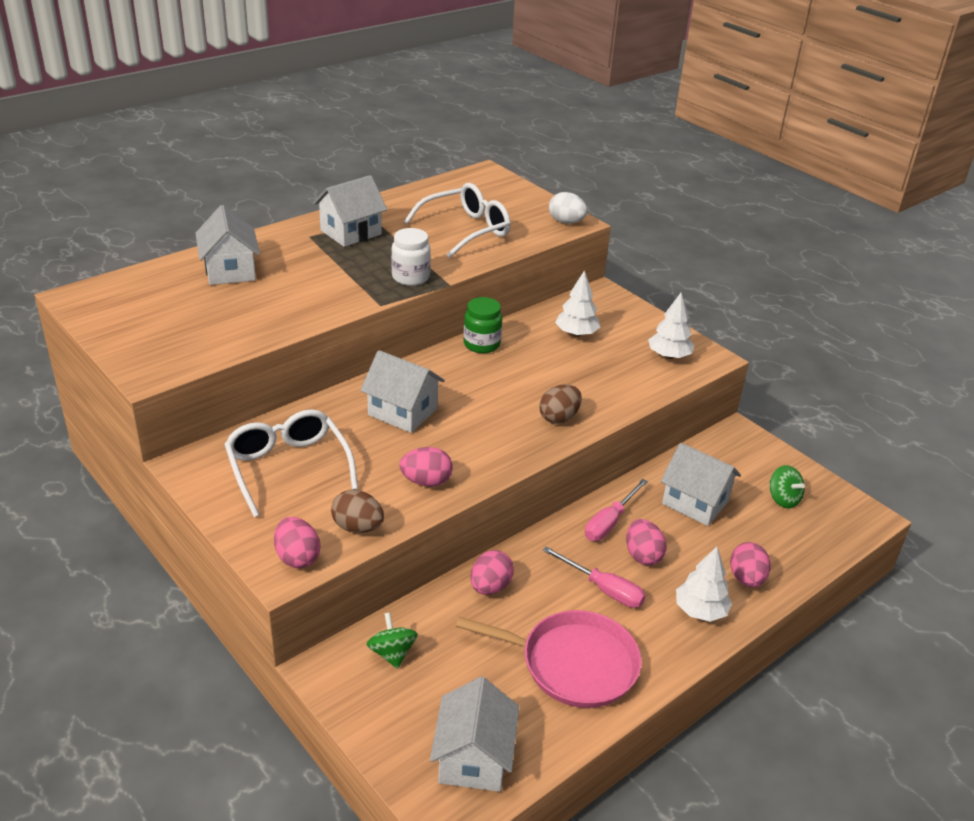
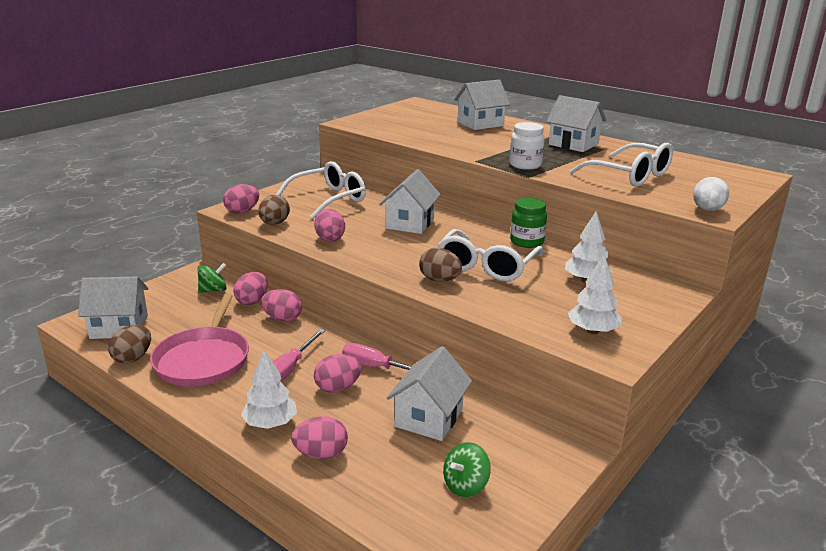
camera: 80 degrees right, 10 degrees down
none -> brown egg [108,325,151,364]
none -> pink egg [233,272,268,305]
none -> white glasses [437,229,543,281]

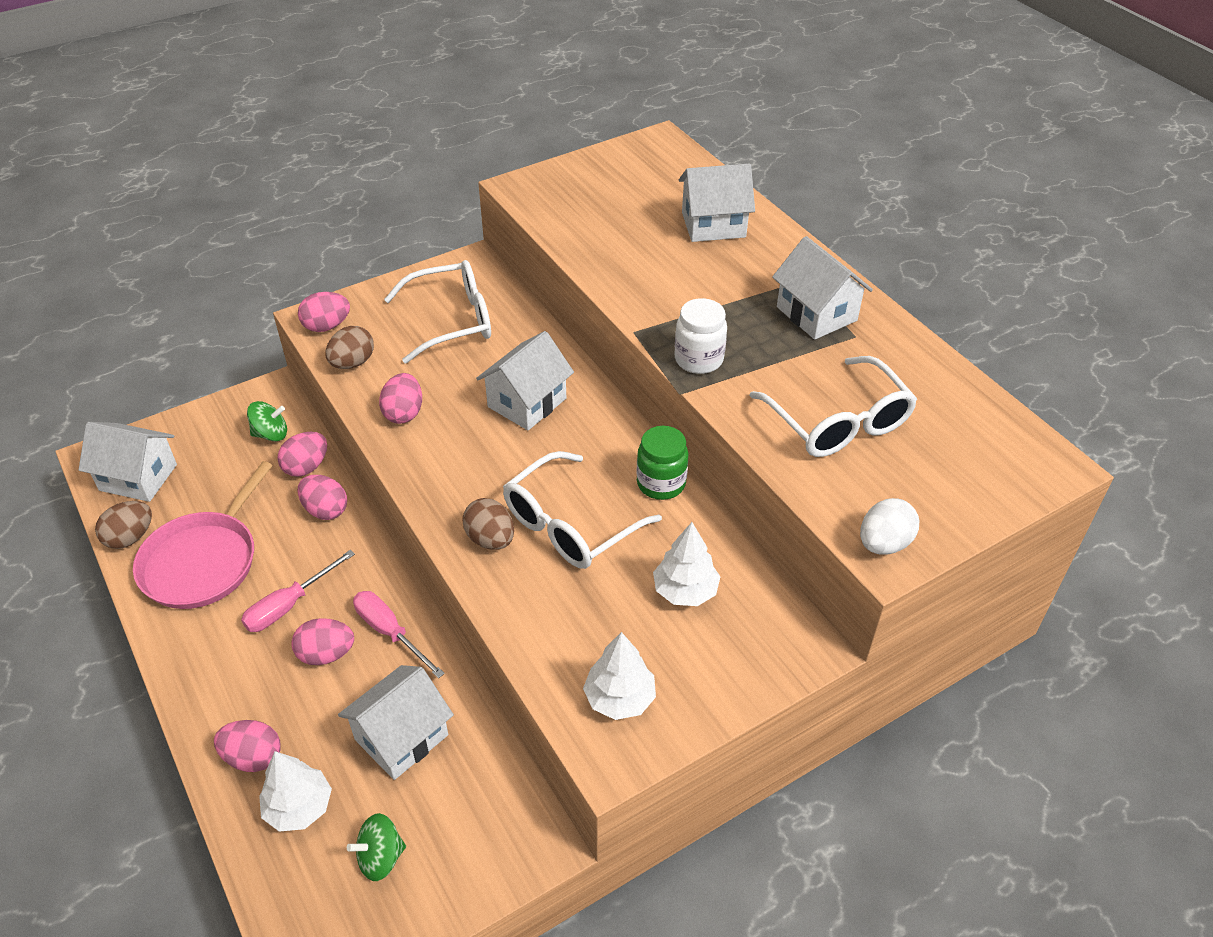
camera: 20 degrees right, 20 degrees up
white tree [241,350,297,429] -> white tree moved to [259,751,332,832]

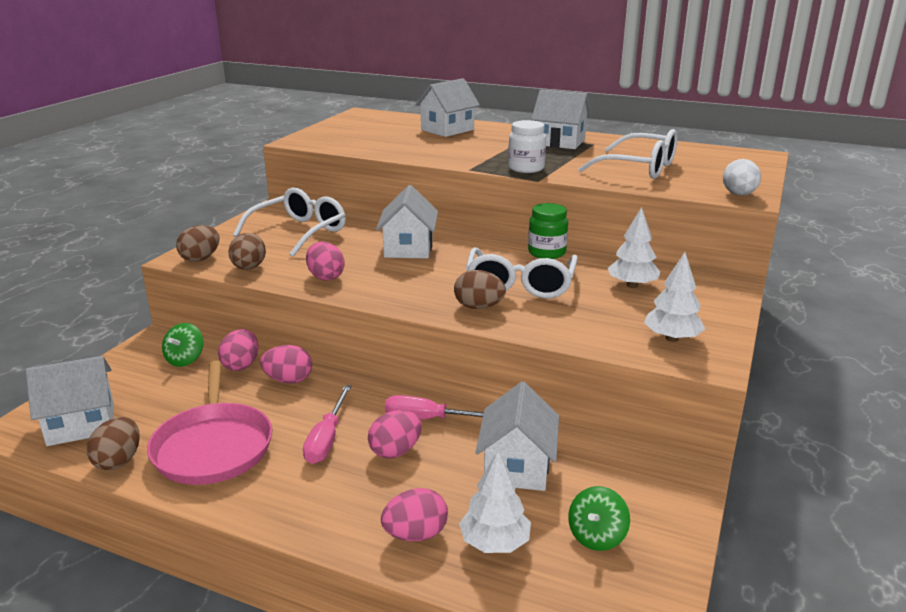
camera: 35 degrees left, 20 degrees down
green spinning top [247,401,287,441] -> green spinning top turned 150 degrees clockwise [162,323,204,367]
pink egg [298,292,350,332] -> brown egg [176,225,220,262]

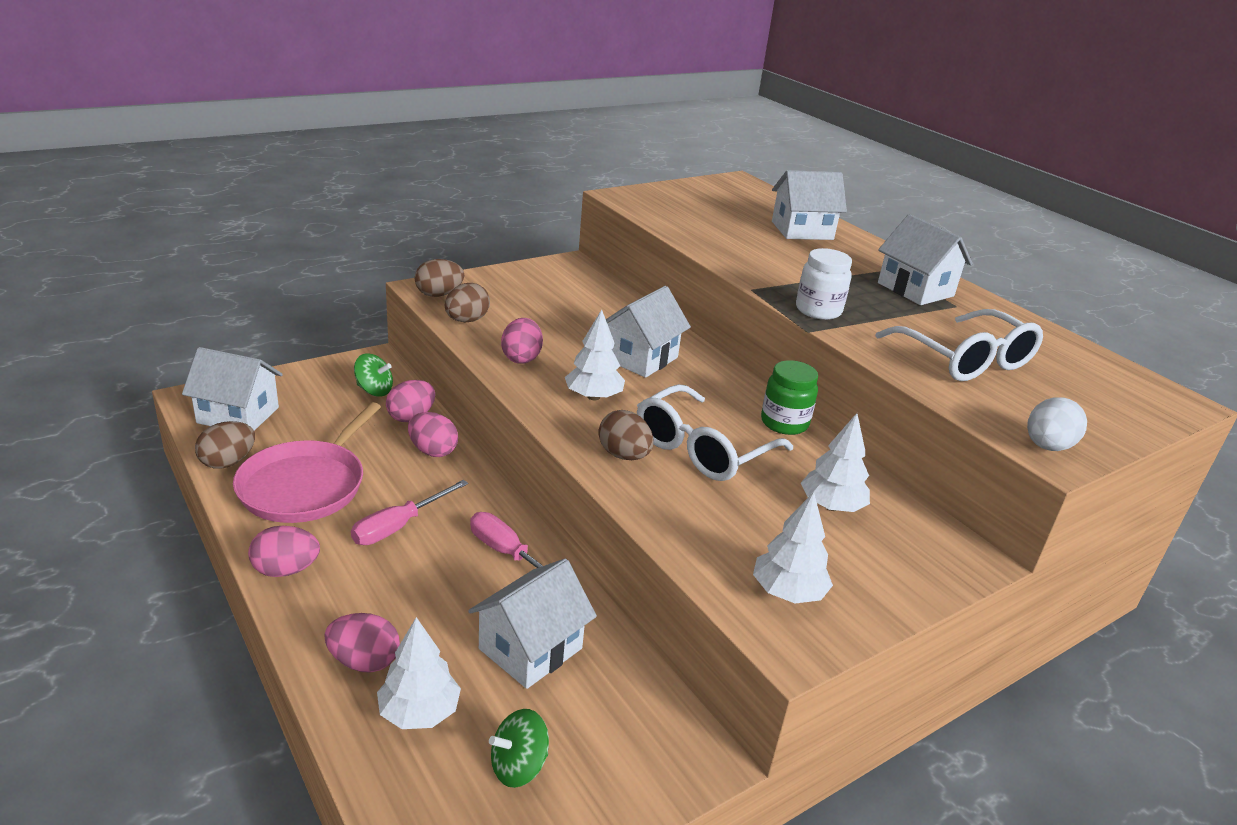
camera: 30 degrees right, 5 degrees up
green spinning top [162,323,204,367] -> green spinning top turned 120 degrees counterclockwise [354,353,393,397]
white glasses [233,188,346,257] -> none
pink egg [368,410,422,459] -> pink egg moved to [248,526,320,577]
none -> white tree [565,310,625,400]

